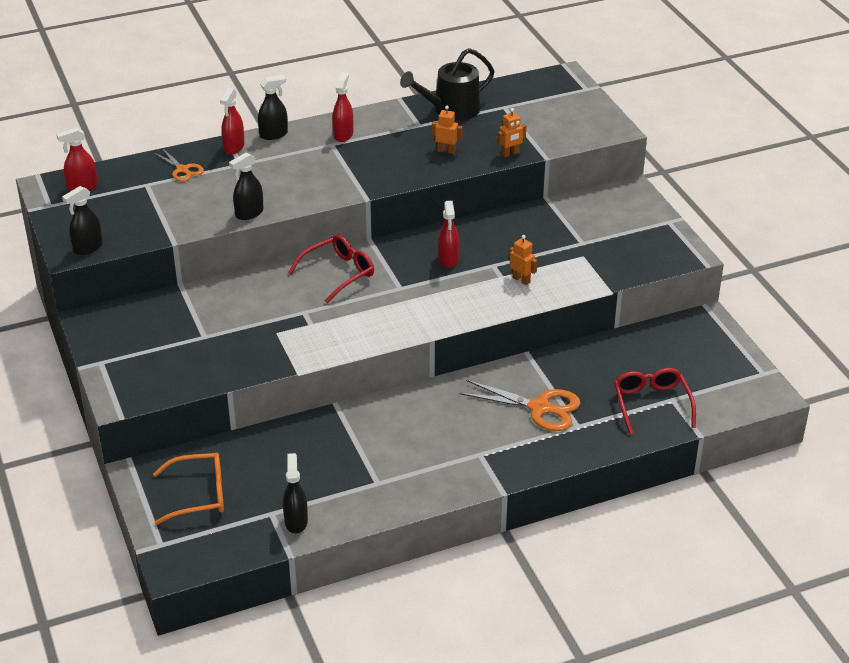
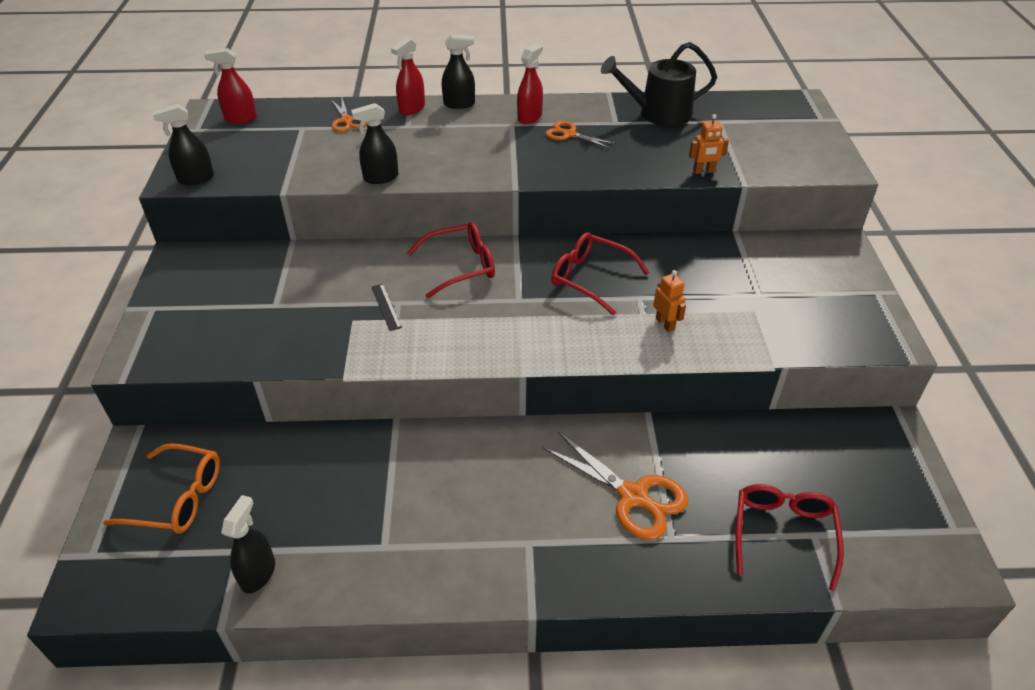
camera: 20 degrees right, 5 degrees up
orange robot [432,106,463,154] -> none
red spray bottle [438,201,459,268] -> red glasses [551,232,649,315]
none -> black ruler [372,284,402,331]
none -> orange scissors [545,121,616,149]

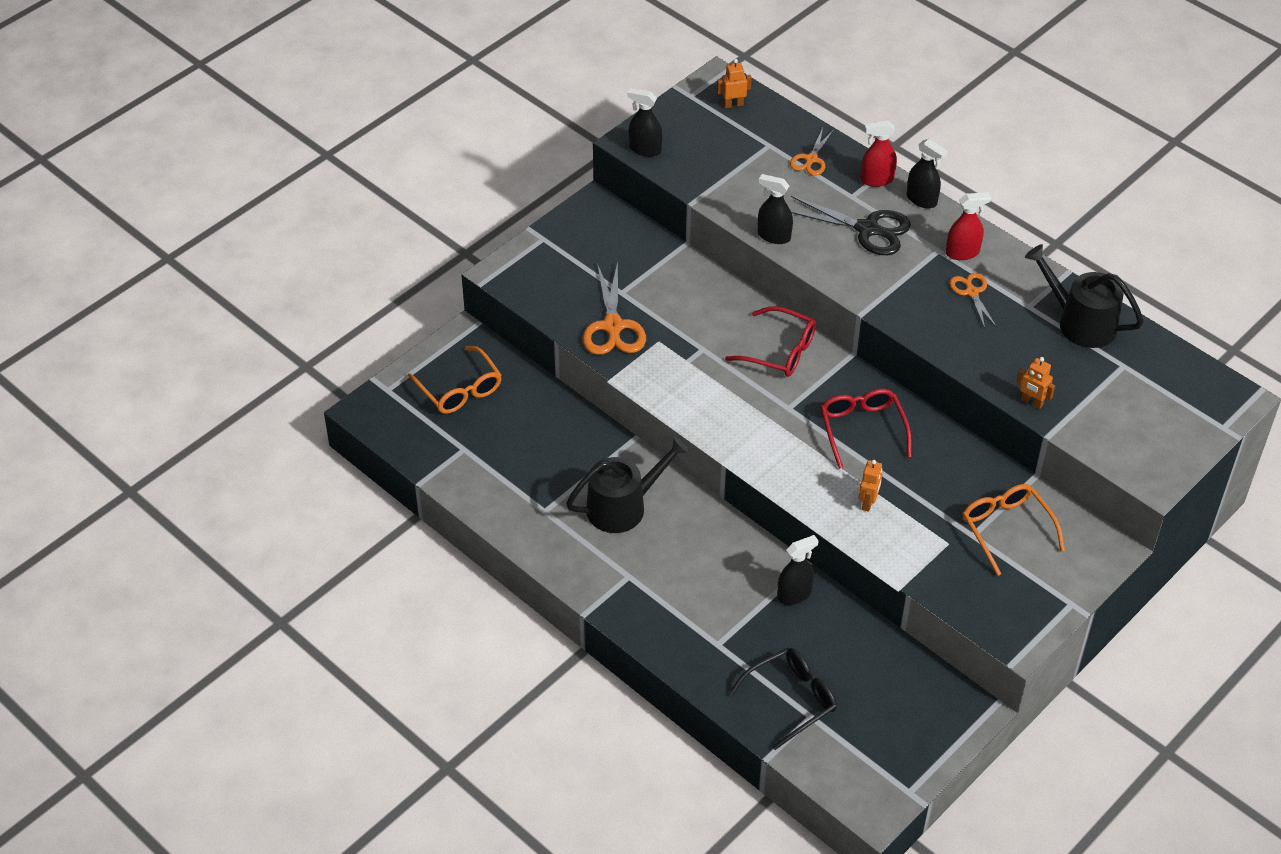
camera: 45 degrees right, 5 degrees up
red spray bottle [204,48,257,124] -> orange robot [717,59,752,108]
black spray bottle [221,495,275,594] -> black spray bottle moved to [777,535,819,605]
black ruler [372,284,402,331] -> none
orange scissors [543,432,688,540] -> orange scissors moved to [583,262,646,355]
red glasses [736,484,844,591] -> black glasses [729,648,837,750]
none -> black watering can [566,436,689,533]
none -> black scissors [791,196,911,255]
none -> orange glasses [962,484,1065,576]

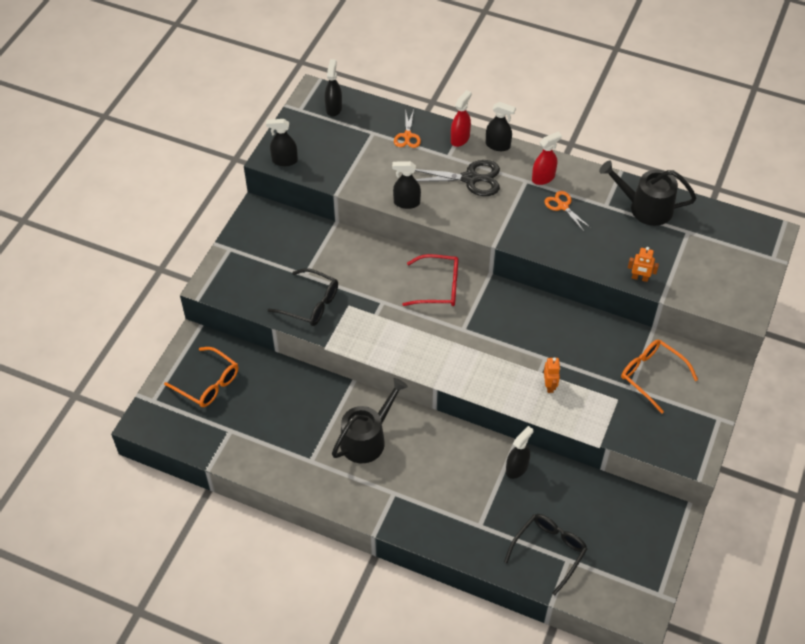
camera: 20 degrees left, 5 degrees up
orange scissors [583,262,646,355] -> black glasses [268,268,338,326]
orange robot [717,59,752,108] -> black spray bottle [325,59,342,117]
red glasses [820,389,912,469] -> none
red spray bottle [860,120,897,187] -> red spray bottle turned 150 degrees clockwise [451,90,472,147]

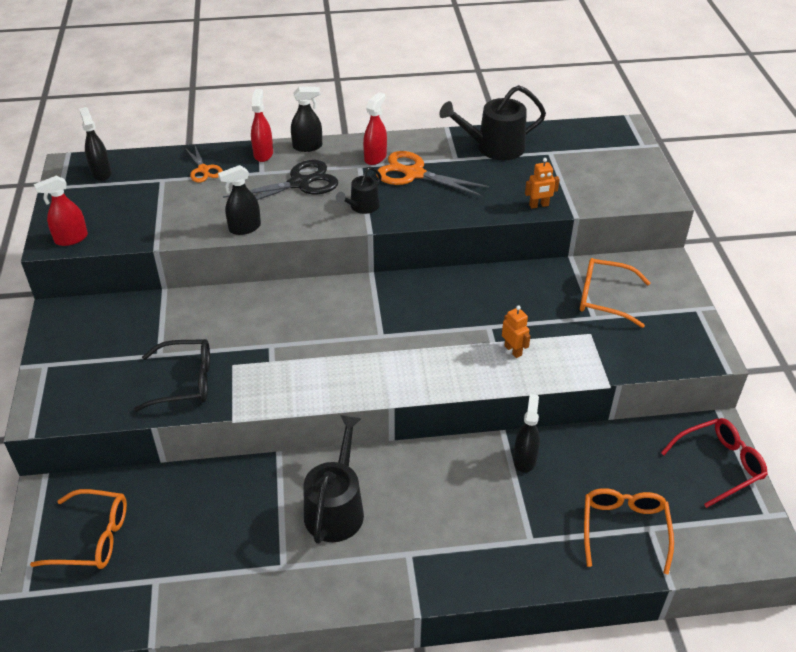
camera: 30 degrees left, 10 degrees down
black spray bottle [266,119,298,166] -> red spray bottle [34,176,88,246]
red glasses [402,254,458,306] -> red glasses moved to [661,418,768,508]
black glasses [504,514,587,595] -> orange glasses [584,488,674,575]
orange scissors [544,191,592,231] -> orange scissors [376,151,489,196], size x1.70
none -> black watering can [336,167,382,214]

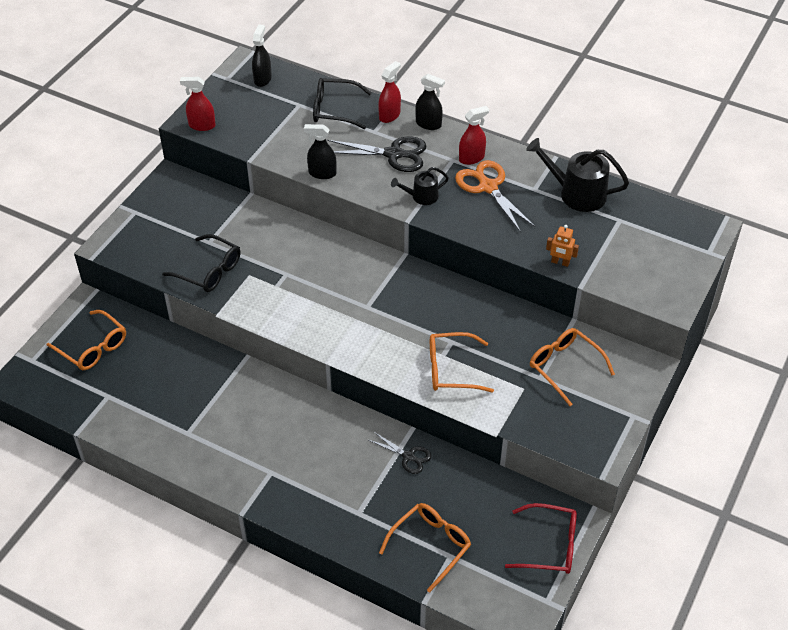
camera: 35 degrees right, 5 degrees up
orange scissors [185,146,223,182] -> black glasses [313,78,372,129]
black watering can [304,415,364,544] -> none
orange robot [502,306,530,358] -> orange glasses [430,332,494,393]
black spray bottle [513,394,540,473] -> black scissors [369,432,432,474]

